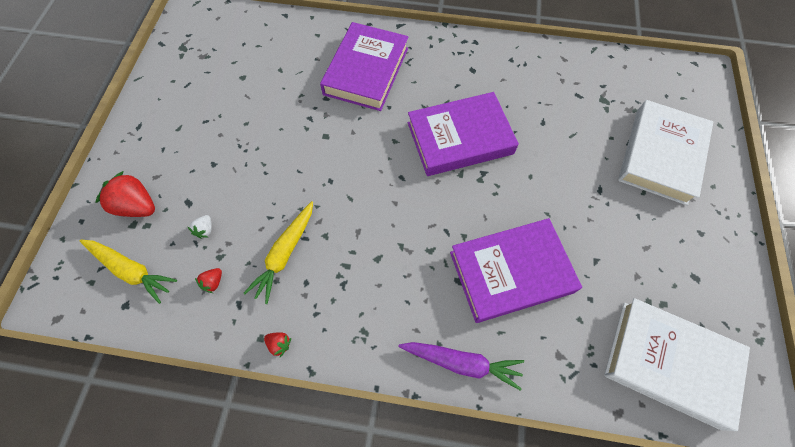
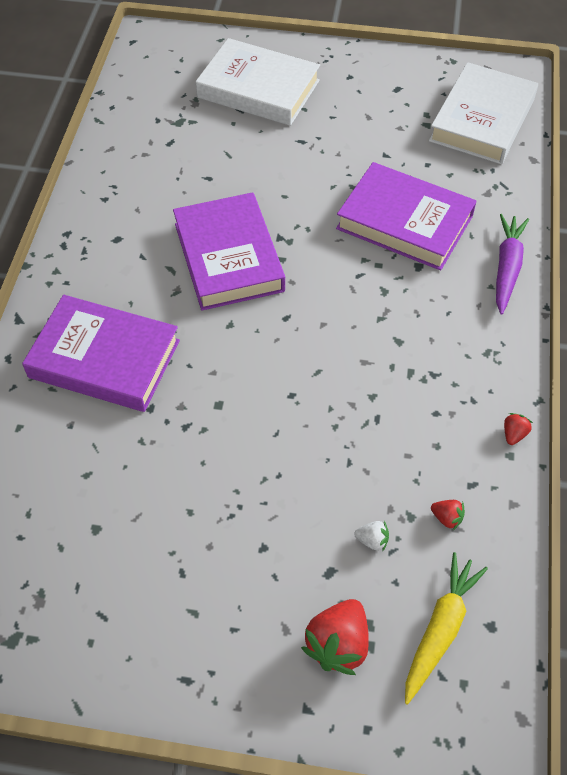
camera: 90 degrees left, 10 degrees down
yellow carrot [244,201,313,304] -> none
purple book [450,218,582,323] -> purple book turned 45 degrees counterclockwise [336,162,477,270]

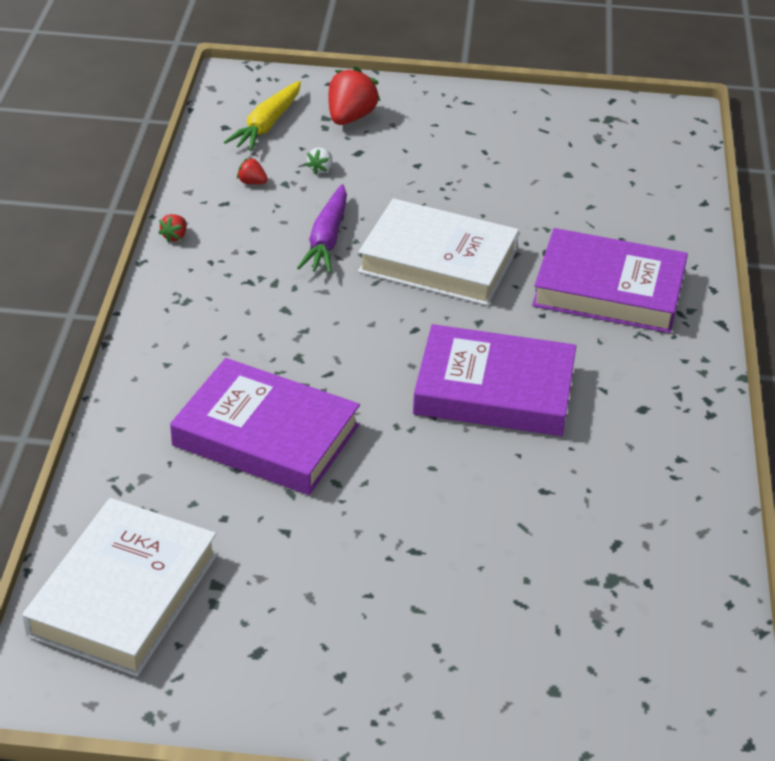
camera: 175 degrees right, 15 degrees down
purple book [173,192,285,311] -> purple book turned 60 degrees counterclockwise [413,324,576,436]
white book [196,38,320,126] -> white book moved to [358,198,519,306]
white strawberry [354,521,389,552] -> white strawberry turned 75 degrees counterclockwise [306,148,332,175]
purple carrot [496,214,529,315] -> purple carrot moved to [297,184,347,274]

